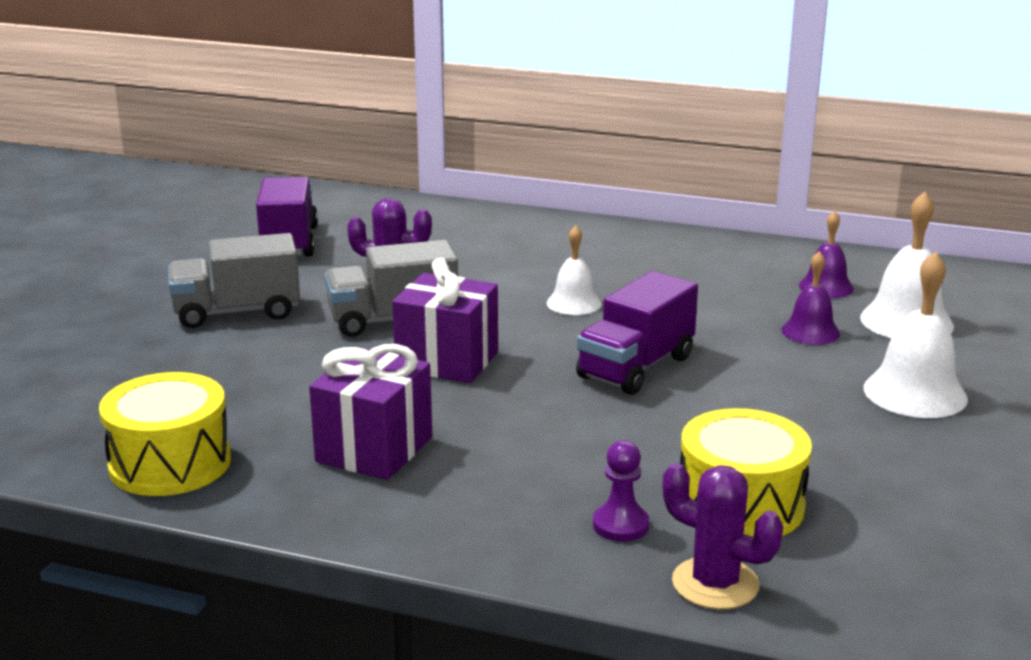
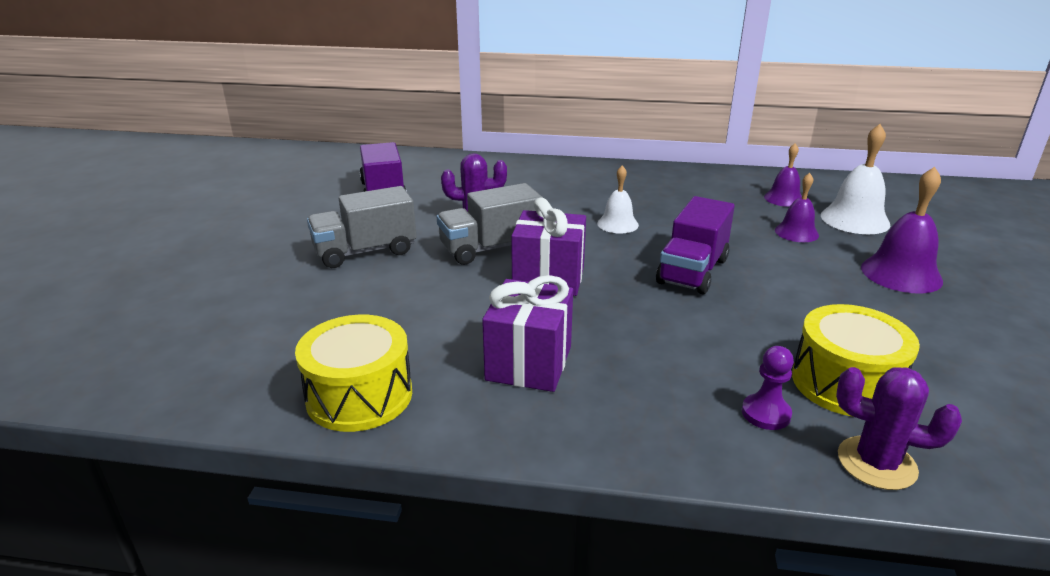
camera: 10 degrees left, 5 degrees up
white bell [864,252,968,418] -> purple bell [861,167,943,294]

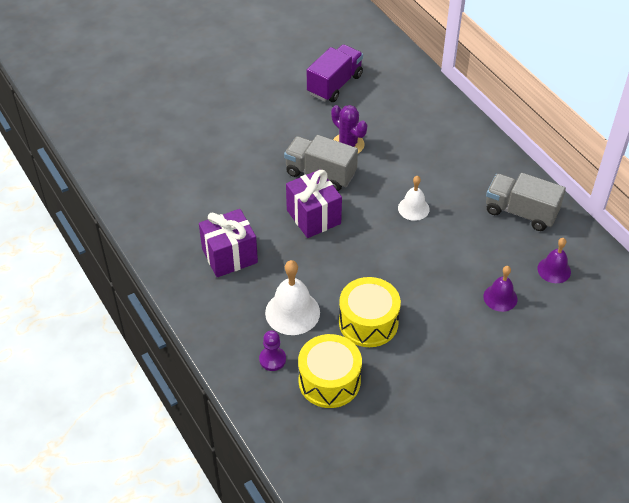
camera: 50 degrees right, 20 degrees up
yellow drum [295,315,412,432] -> yellow drum moved to [339,277,401,347]
grey truck [307,186,417,268] -> grey truck moved to [486,173,566,231]
purple truck [656,196,735,294] -> none
white bell [821,124,890,234] -> white bell moved to [265,260,320,335]
purple cactus [836,367,962,490] -> none
purple bell [861,167,943,294] -> none

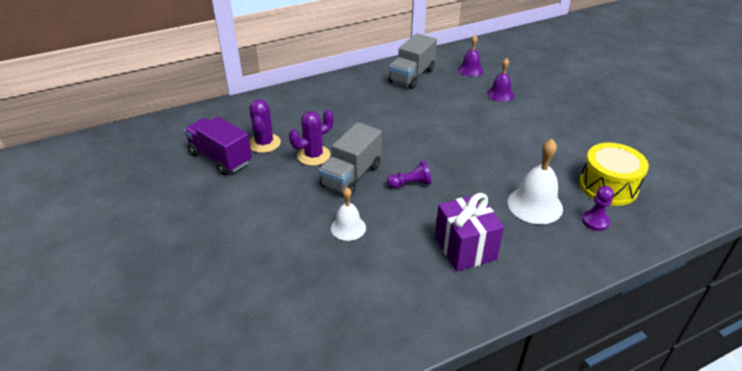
camera: 85 degrees left, 10 degrees down
purple gift [286,170,342,238] -> purple pawn [387,160,431,189]
yellow drum [339,277,401,347] -> none
white bell [398,176,430,221] -> white bell moved to [331,188,366,241]
none -> purple cactus [249,99,281,153]

